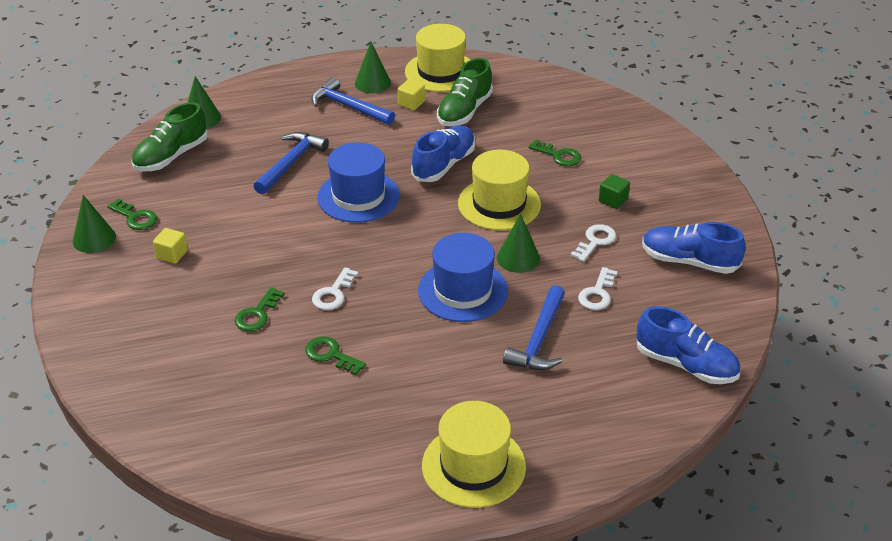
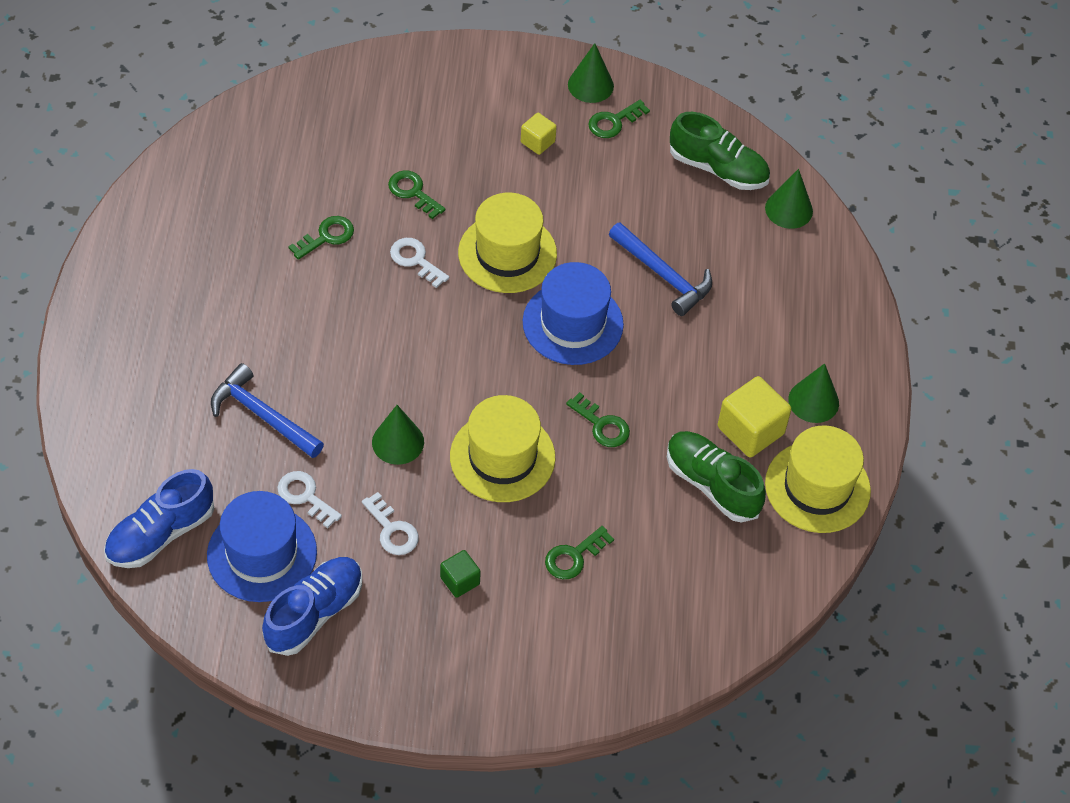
camera: 105 degrees right, 15 degrees up
green shoe [131,102,208,171] -> green shoe turned 150 degrees clockwise [670,112,770,190]
blue hammer [312,77,395,125] -> none
yellow cube [397,79,425,110] -> yellow cube [718,376,791,458], size x1.77
blue shoe [411,125,475,182] -> green key [566,392,630,447]
blue hat [418,233,508,322] -> blue hat moved to [207,491,317,602]
yellow hat [422,401,526,508] -> yellow hat moved to [458,193,557,293]

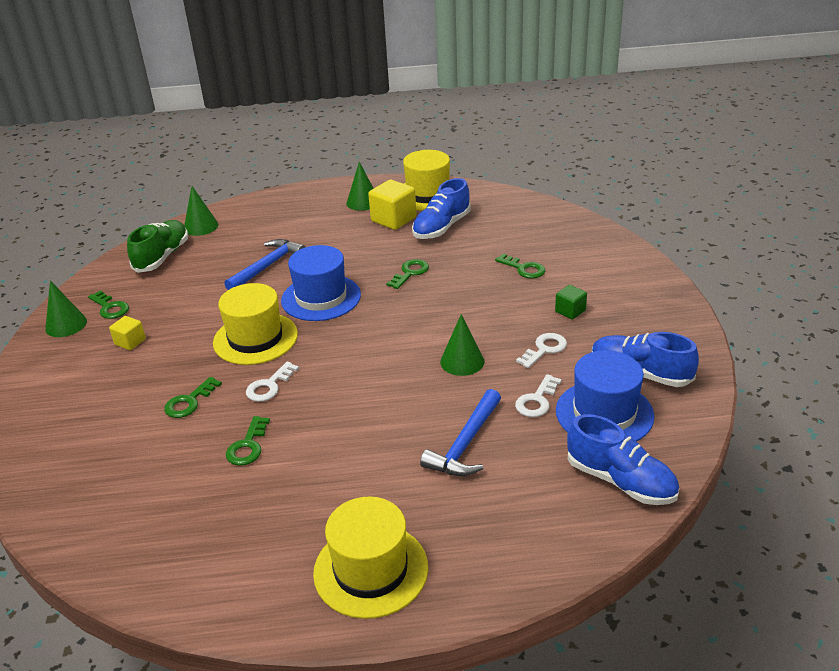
camera: 95 degrees left, 20 degrees down
green key [288,216,354,260] -> green key turned 120 degrees counterclockwise [226,416,270,466]
yellow hat [450,395,555,502] -> yellow hat moved to [313,497,428,619]
green shoe [667,431,766,523] -> blue shoe [412,178,471,239]

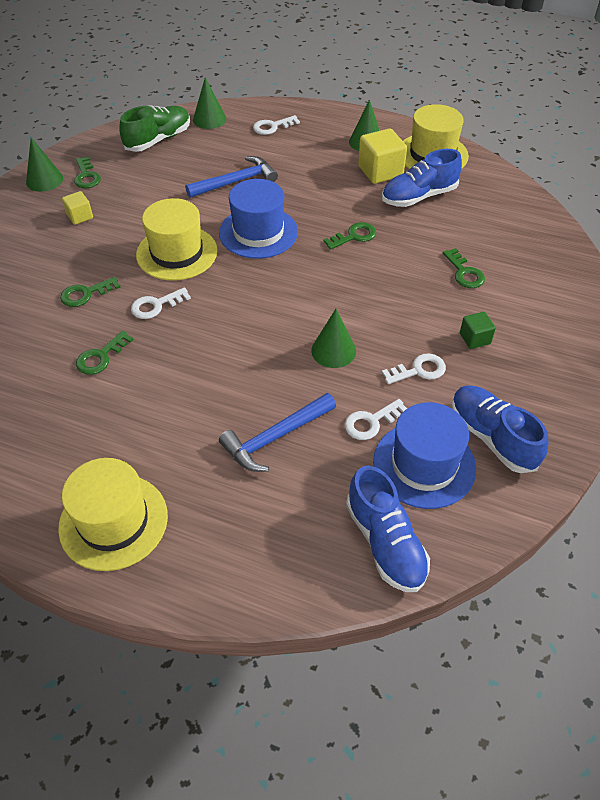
camera: 25 degrees right, 15 degrees up
none -> white key [253,115,300,135]

